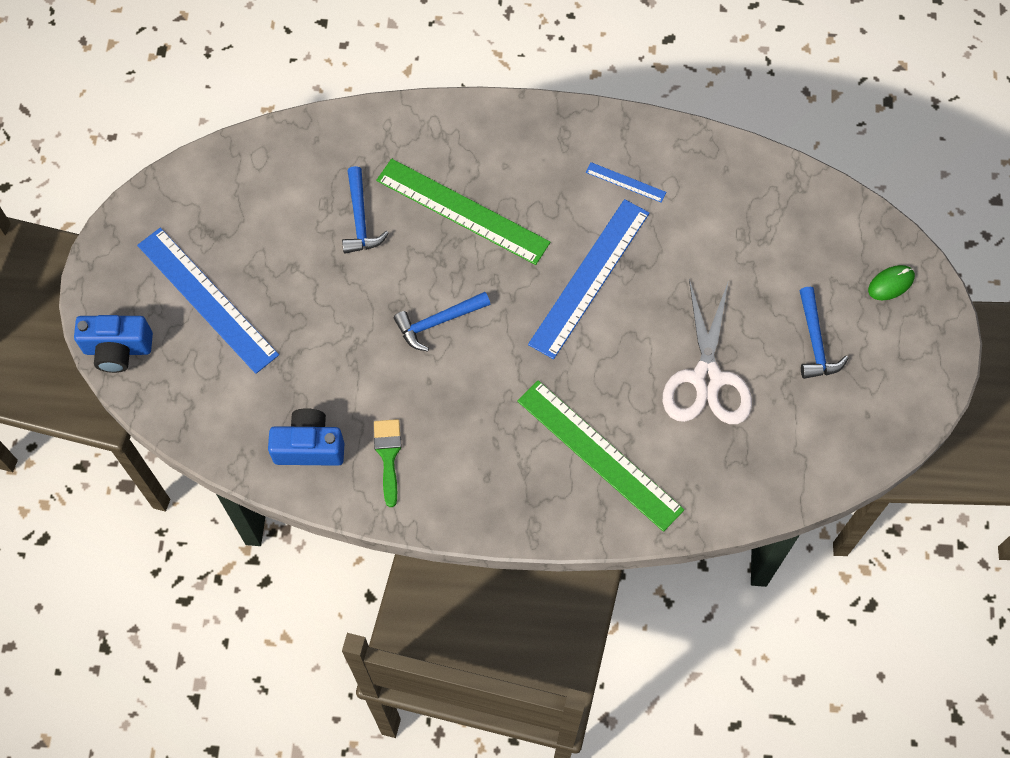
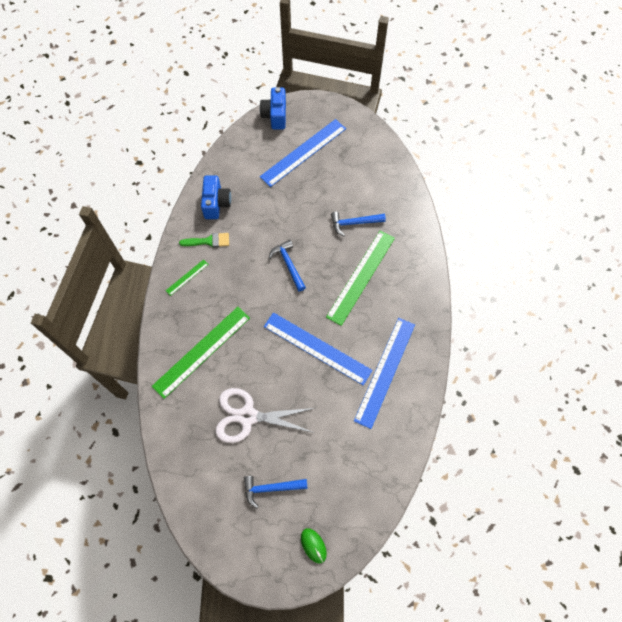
camera: 90 degrees right, 0 degrees up
blue ruler [586,162,666,203] -> blue ruler [354,318,415,429], size x2.24
none -> green ruler [166,259,209,296]

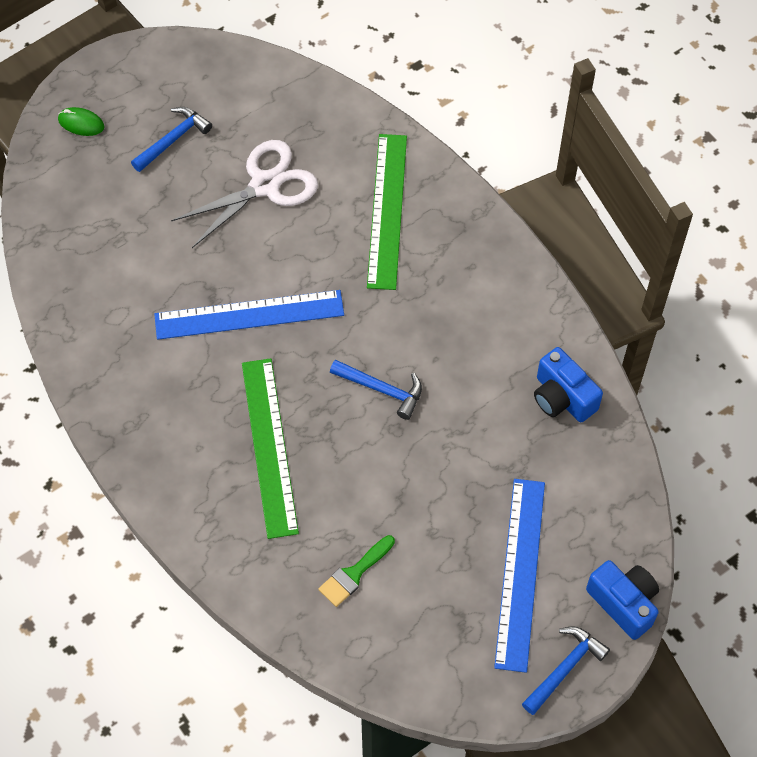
camera: 140 degrees right, 5 degrees down
green ruler [166,259,209,296] -> none
green brush [179,233,229,248] -> green brush moved to [319,535,395,607]
blue hammer [331,212,386,236] -> blue hammer moved to [522,626,610,715]
blue ruler [354,318,415,429] -> none

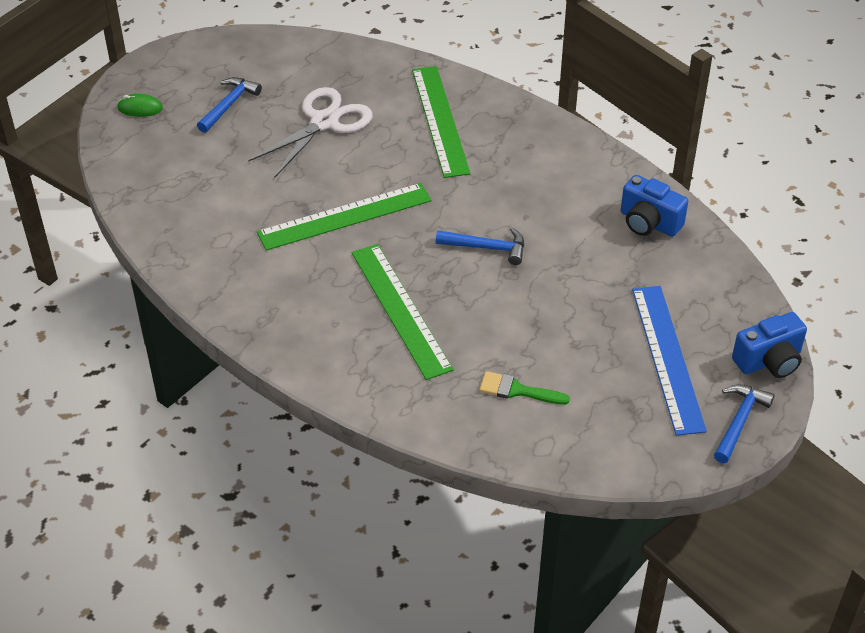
camera: 15 degrees left, 15 degrees down
blue ruler [154,290,344,340] -> green ruler [257,183,432,251]
green brush [319,535,395,607] -> green brush turned 75 degrees clockwise [479,371,570,405]
blue camera [586,560,659,640] -> blue camera turned 120 degrees clockwise [732,312,807,378]

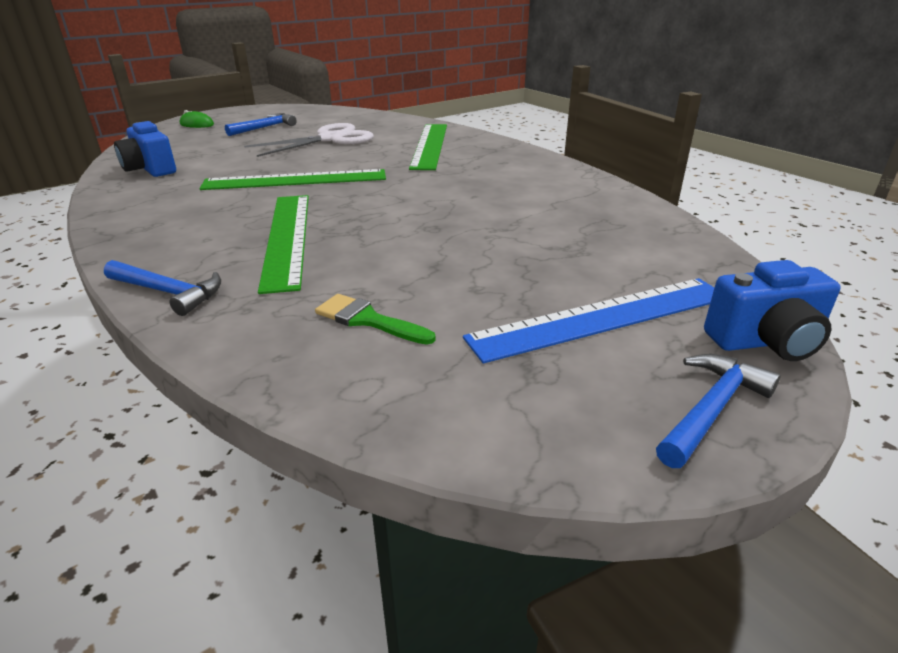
camera: 15 degrees right, 15 degrees down
blue hammer [436,227,524,265] -> blue hammer moved to [104,260,221,316]
blue camera [621,175,688,237] -> blue camera moved to [114,121,176,177]
blue ruler [632,286,707,436] -> blue ruler turned 60 degrees clockwise [463,278,714,363]

